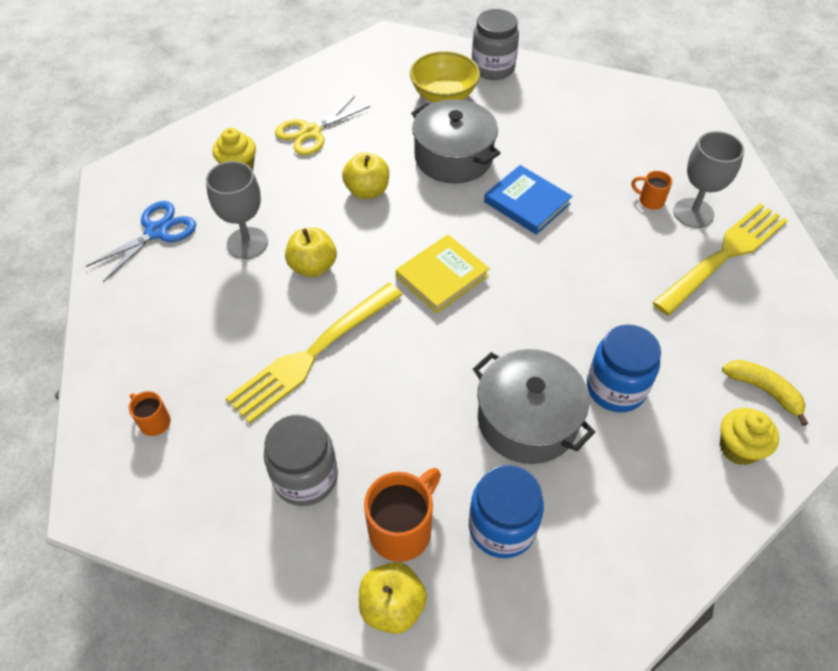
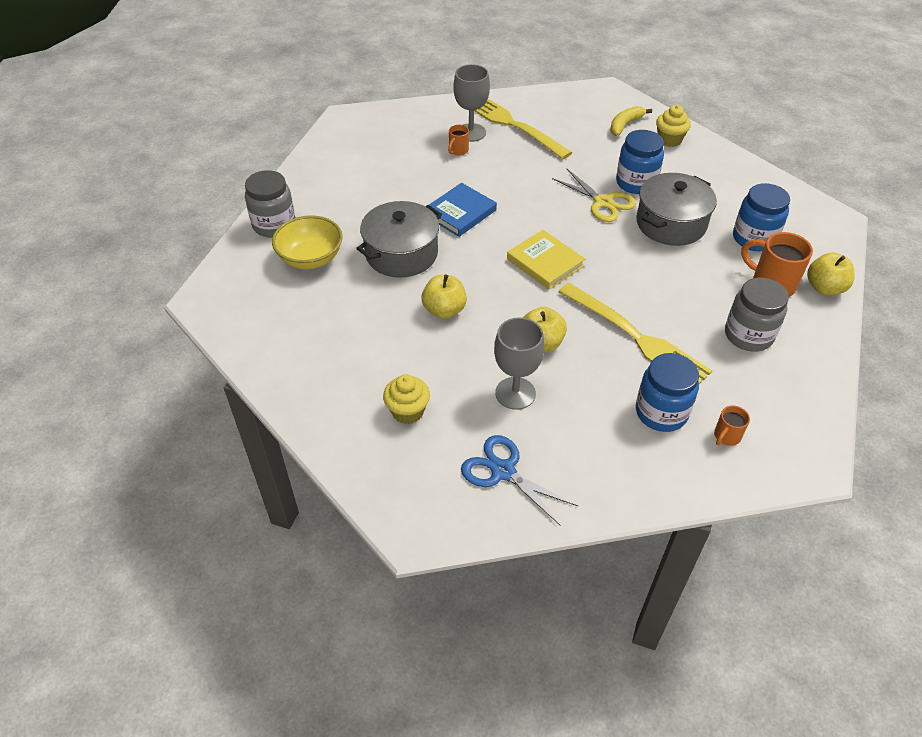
camera: 90 degrees left, 5 degrees down
yellow scissors [275,96,370,155] -> yellow scissors moved to [552,169,636,222]
none -> blue jar [636,353,699,432]

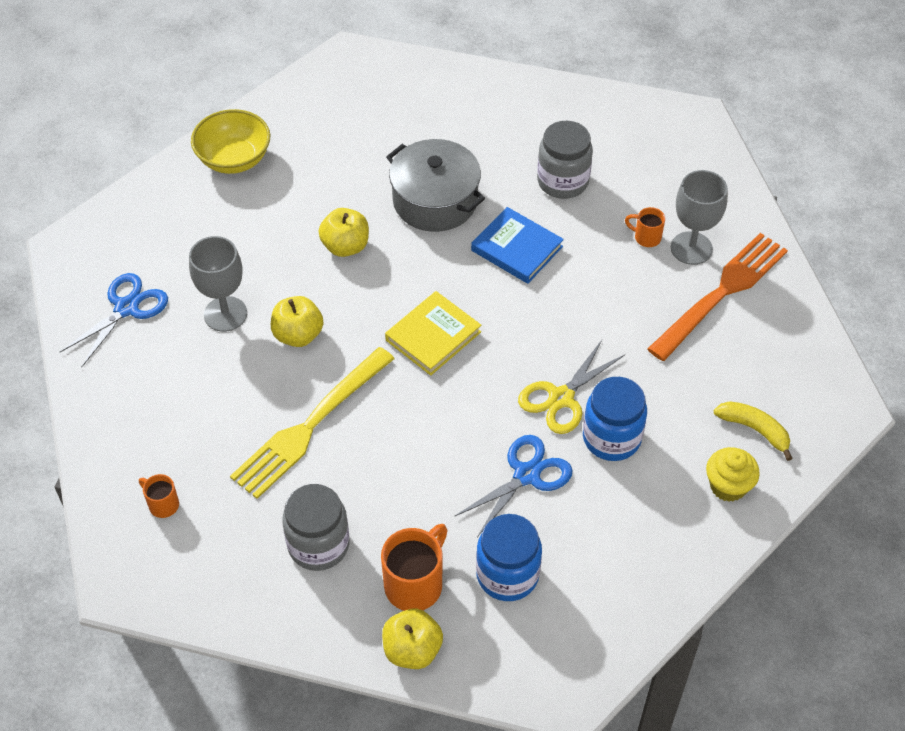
camera: 85 degrees right, 5 degrees up
grey jar [245,170,295,238] -> grey jar moved to [537,121,593,199]
yellow bowl [272,215,343,269] -> yellow bowl moved to [191,109,270,174]
yellow cupcake [383,374,430,424] -> none
yellow fork [474,99,572,159] -> orange fork [647,233,788,361]
grey pot [636,173,717,246] -> blue scissors [454,435,572,537]
blue jar [636,353,699,432] -> none

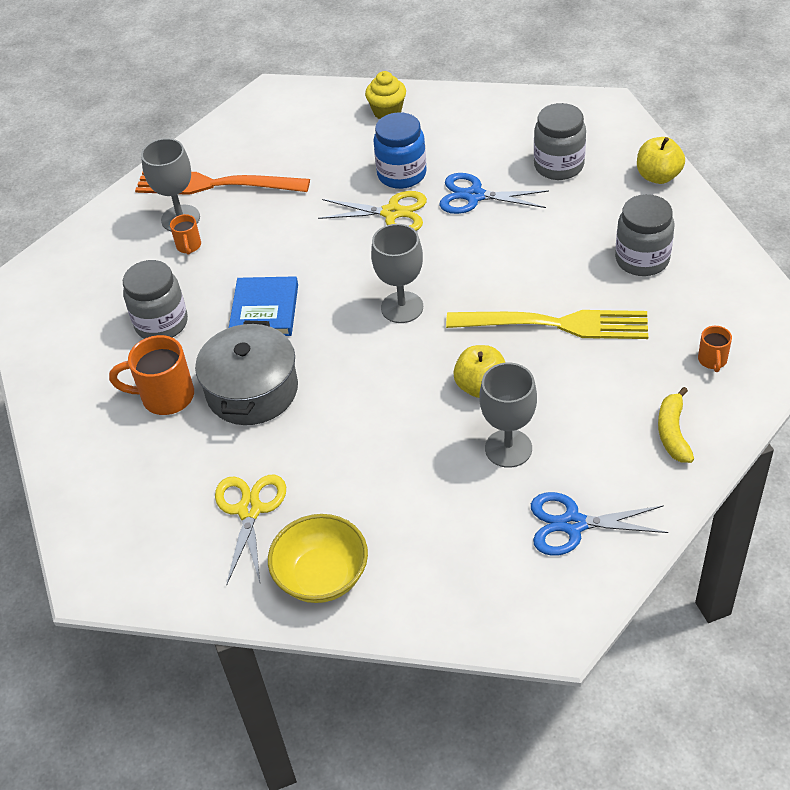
camera: 120 degrees left, 5 degrees down
yellow apple [319,208,369,257] -> none
orange mug [381,524,448,611] -> orange mug moved to [109,335,194,415]
yellow book [385,291,481,376] -> grey goblet [371,224,423,323]
blue jar [476,514,542,601] -> grey jar [534,103,586,180]
yellow banana [714,401,793,461] -> yellow banana moved to [658,387,694,463]
none -> yellow scissors [215,475,286,586]

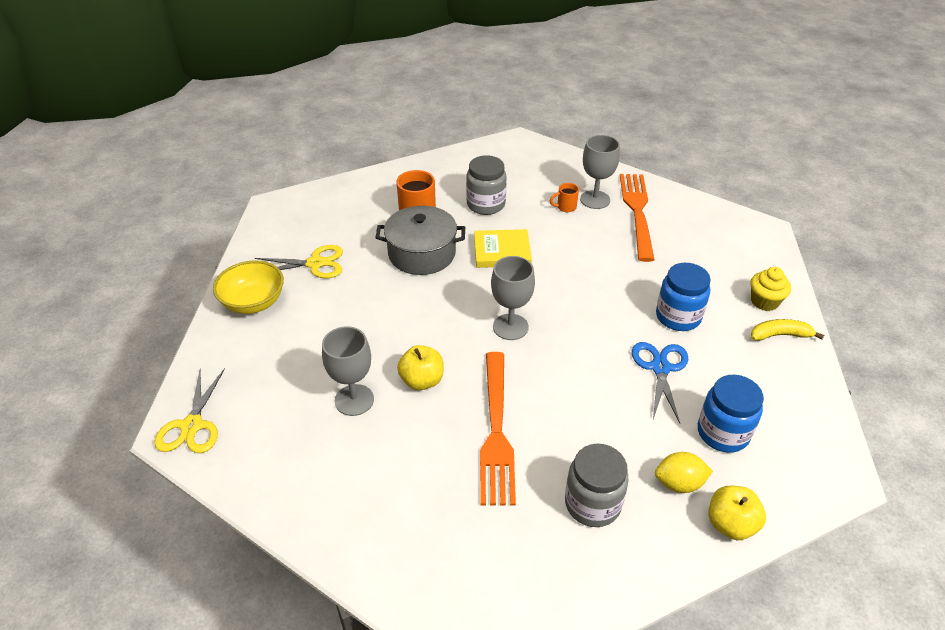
camera: 80 degrees right, 5 degrees down
blue book [229,276,298,336] -> yellow book [474,229,532,268]
yellow scissors [318,191,427,231] -> yellow scissors moved to [155,368,225,453]
yellow fork [446,310,648,339] -> orange fork [480,352,516,506]
blue scissors [531,492,668,556] -> none
grey jar [534,103,586,180] -> blue jar [698,375,764,453]
yellow banana [658,387,694,463] -> yellow banana moved to [751,319,824,341]
orange mug [698,326,732,372] -> none
none -> yellow lemon [655,452,713,493]

